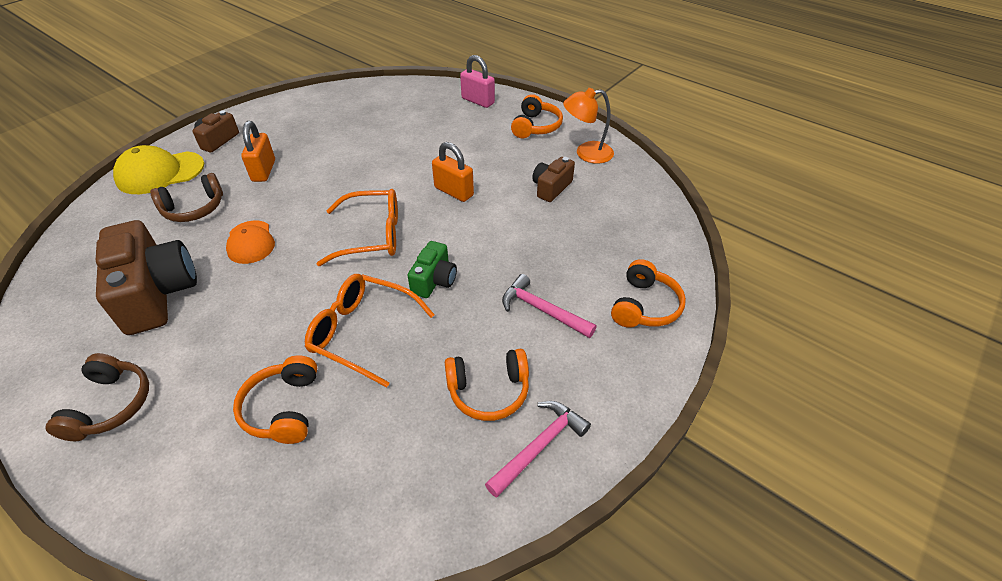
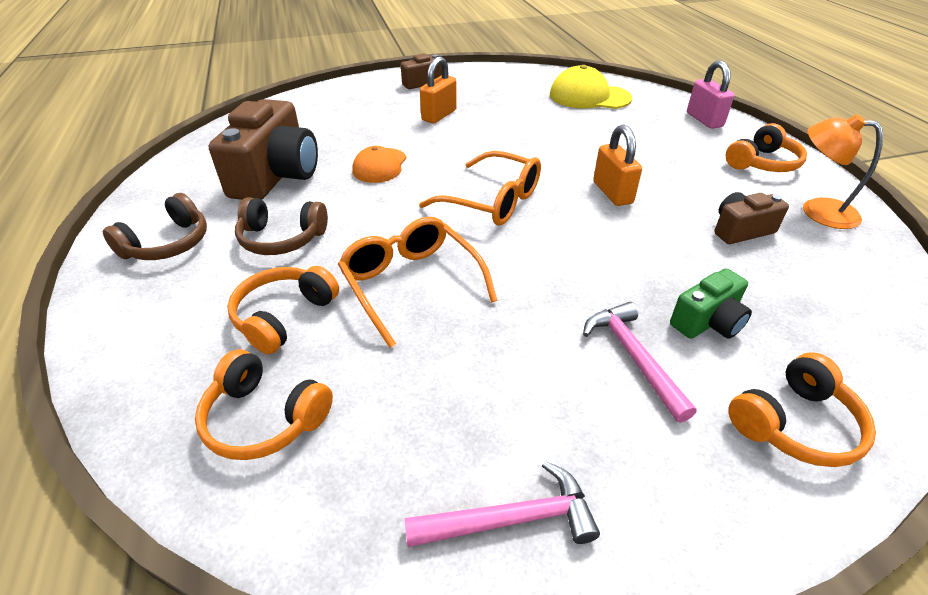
camera: 35 degrees right, 5 degrees down
yellow cap [113,145,204,194] -> yellow cap moved to [550,65,632,109]
brown headphones [150,173,223,222] -> brown headphones moved to [235,197,328,255]
green camera [407,241,457,298] -> green camera moved to [670,269,752,339]
orange headphones [445,349,529,421] -> orange headphones moved to [195,349,333,460]

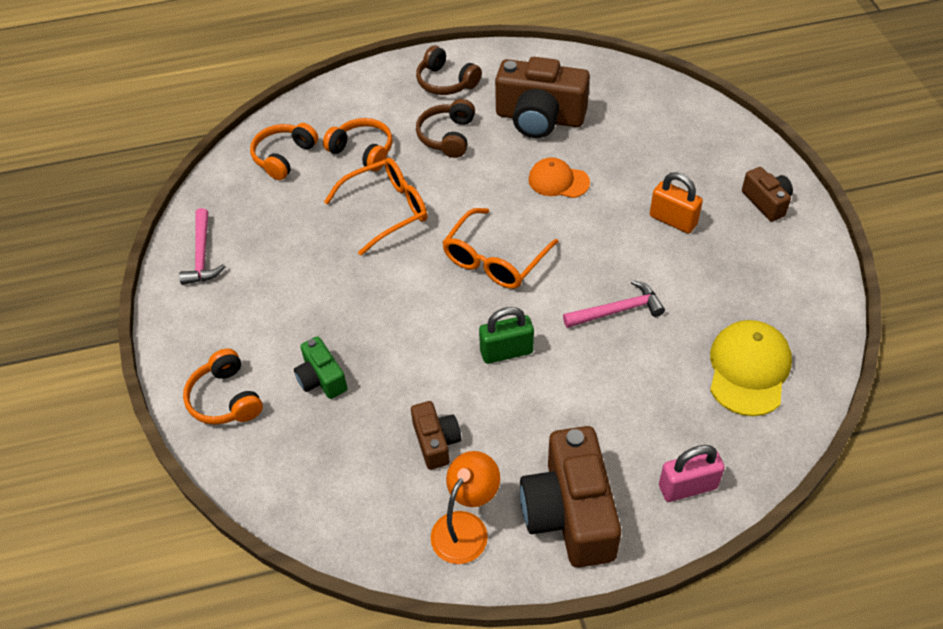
camera: 95 degrees right, 10 degrees up
pink hammer [583,302,697,423] -> pink hammer moved to [563,280,665,328]
orange padlock [593,125,642,206] -> green padlock [479,307,534,364]
orange headphones [726,123,807,172] -> brown camera [520,426,621,568]

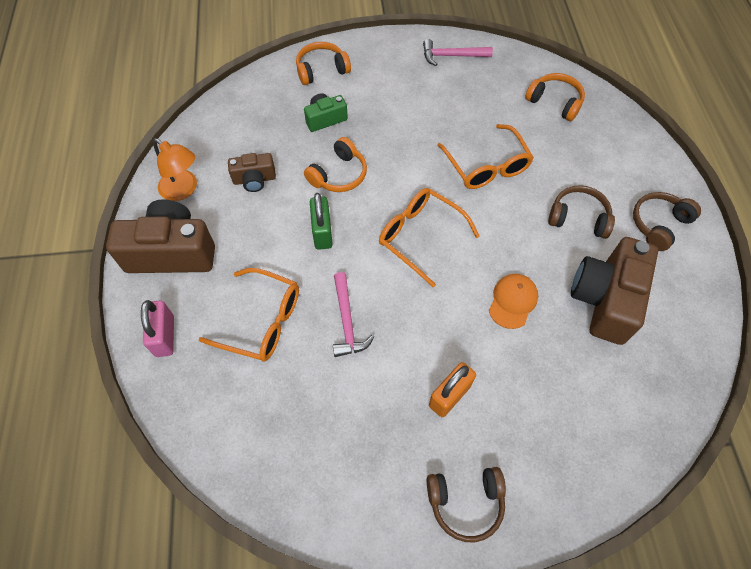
camera: 95 degrees right, 10 degrees up
orange headphones [323,118,393,171] -> orange headphones moved to [304,137,367,192]
yellow cap [710,320,792,416] -> none
brown camera [742,167,793,222] -> brown headphones [427,467,506,542]
none -> orange glasses [198,268,299,362]

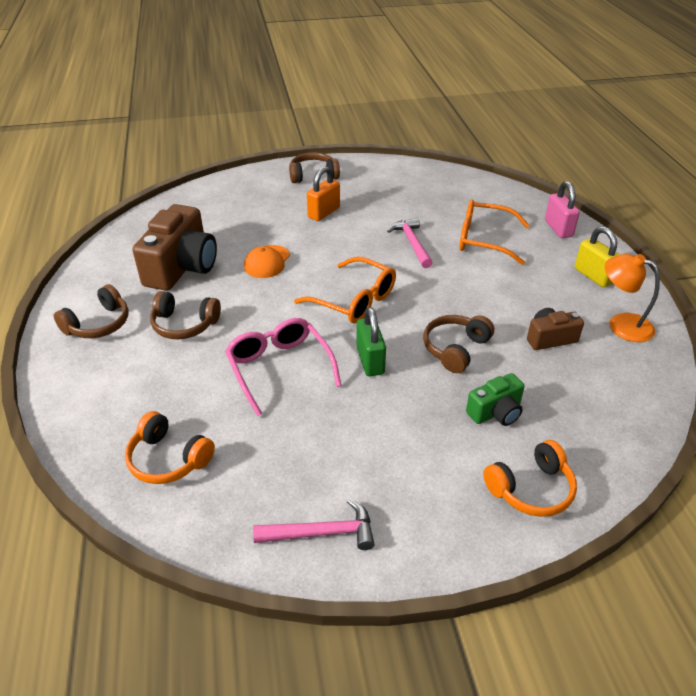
camera: 175 degrees right, 20 degrees down
brown camera [106,199,215,273] -> yellow padlock [575,226,620,287]
orange headphones [304,137,367,192] -> brown headphones [423,315,494,373]
green padlock [310,193,333,250] -> green padlock moved to [356,307,386,376]
orange glasses [437,124,534,189] -> pink glasses [225,318,341,416]

